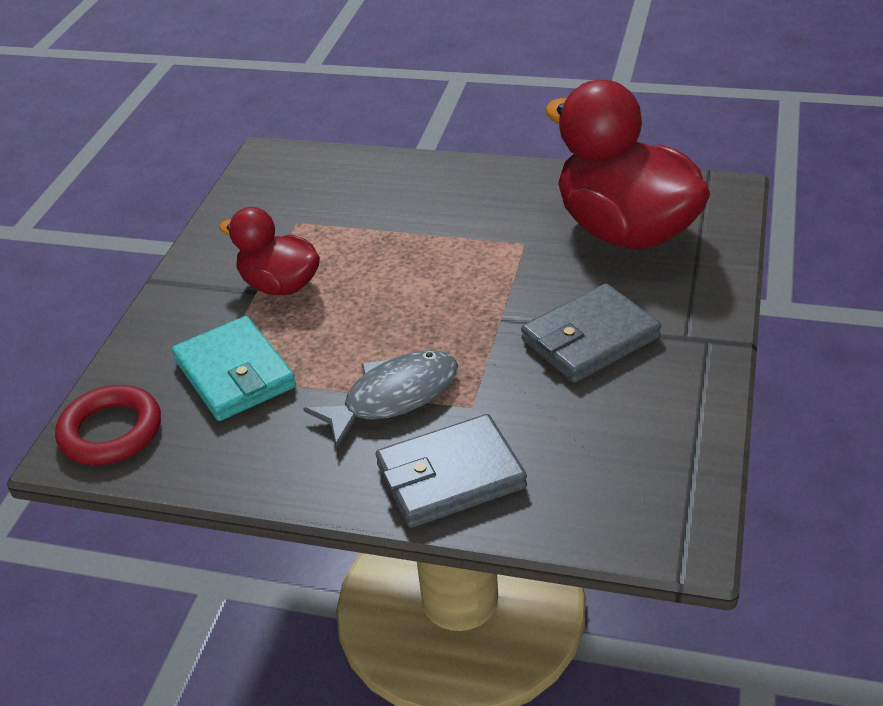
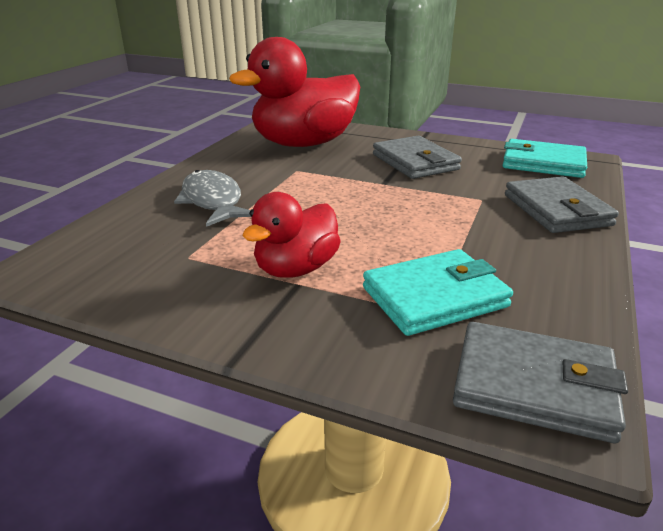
camera: 85 degrees left, 10 degrees down
red ring [55,385,161,465] -> grey wallet [453,322,628,443]
grey fish [303,350,458,448] -> grey fish moved to [174,170,251,227]
none -> turquoise wallet [503,139,587,178]

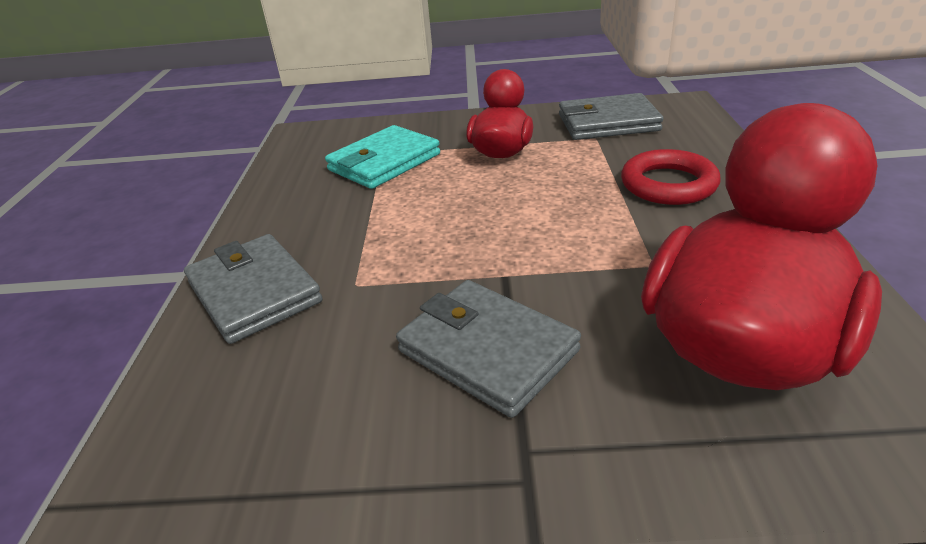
camera: 160 degrees right, 5 degrees up
grey fish [174,170,251,227] -> red ring [621,149,721,205]
grey wallet [453,322,628,443] -> grey wallet moved to [559,93,663,140]
turquoise wallet [503,139,587,178] -> none

